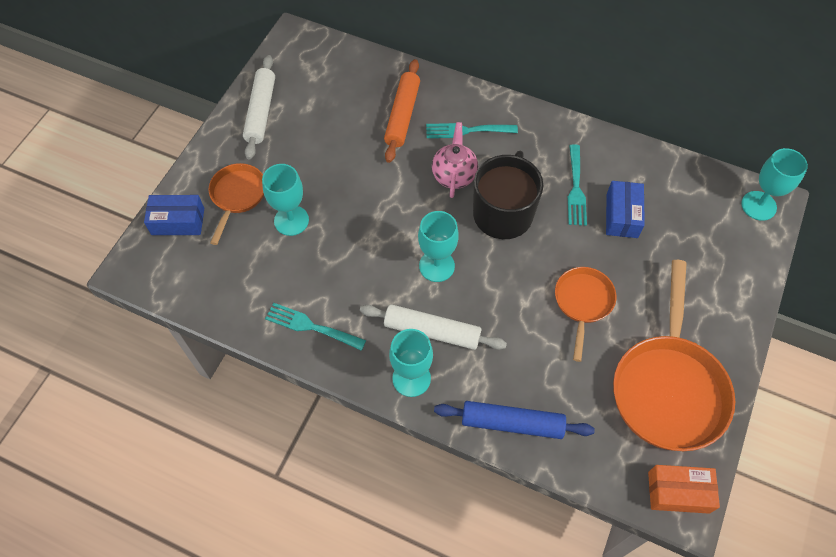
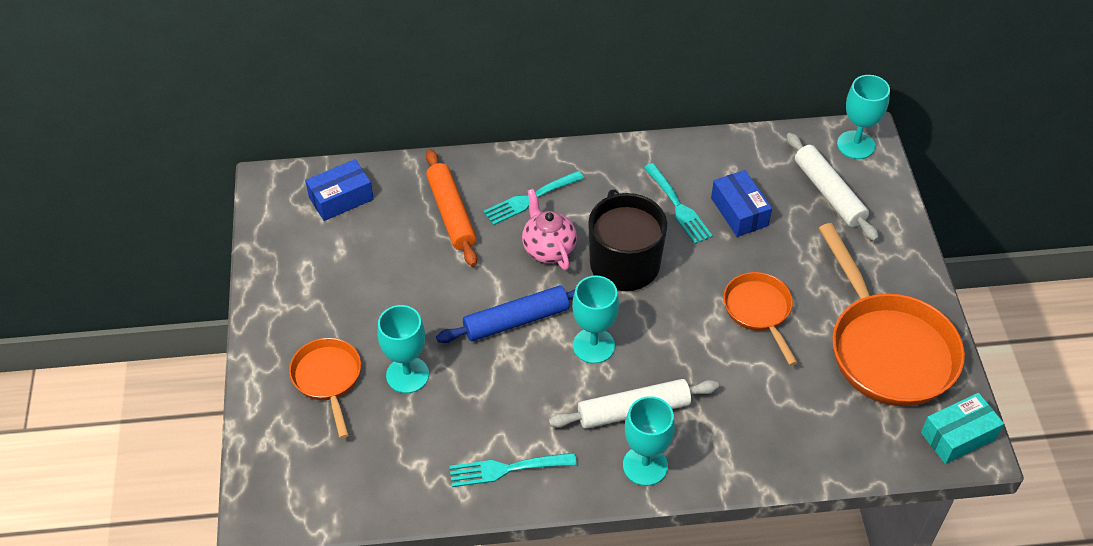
camera: 30 degrees left, 10 degrees down
blue box [144,195,204,235] -> blue box moved to [305,159,374,221]
white rolling pin [243,55,275,160] -> white rolling pin moved to [786,133,879,241]
blue rolling pin [434,401,595,439] -> blue rolling pin moved to [436,286,575,343]
orange box [648,465,720,514] -> turquoise box [921,393,1004,464]

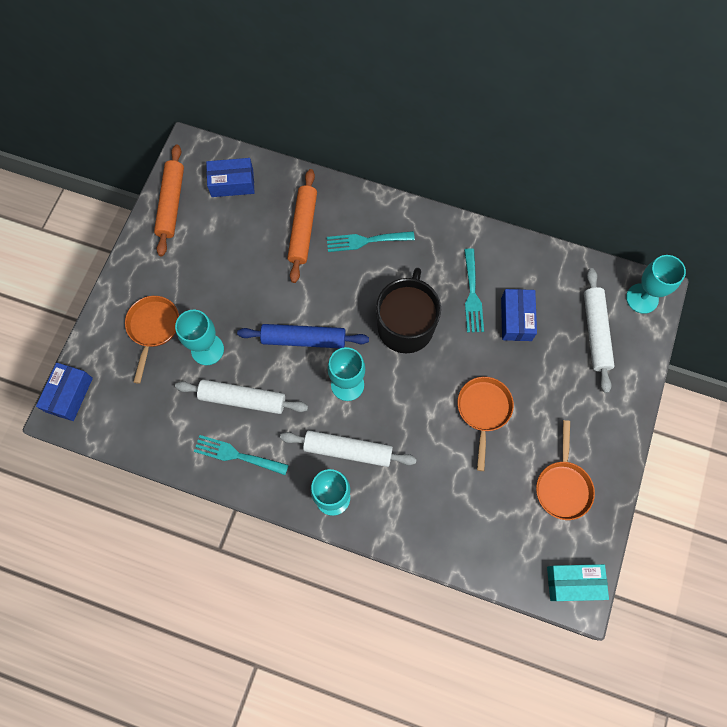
camera: 25 degrees right, 20 degrees up
pink teapot [522,189,577,270] -> none
orange pan [818,223,965,406] -> orange pan [536,420,595,520], size x0.55
none -> blue box [36,362,93,421]
none -> orange rolling pin [154,144,184,256]
none -> white rolling pin [175,379,308,414]

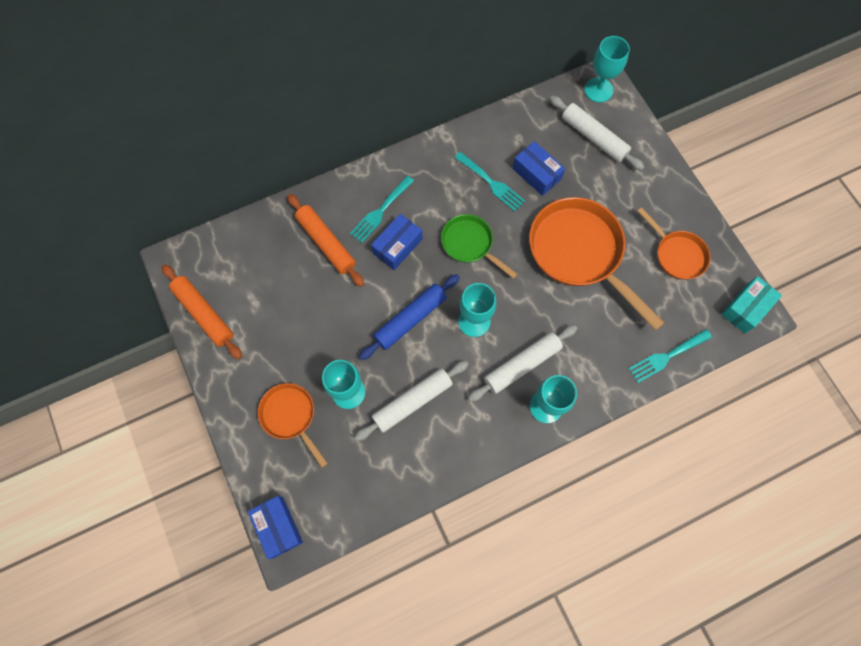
camera: 45 degrees left, 0 degrees up
turquoise fork [194,435,289,475] -> turquoise fork moved to [628,329,712,383]
blue box [206,158,255,197] -> blue box moved to [371,214,422,270]
black mug [376,268,441,353] -> green pan [441,214,518,279]
orange pan [457,377,514,471] -> orange pan [529,197,664,331], size x1.82

